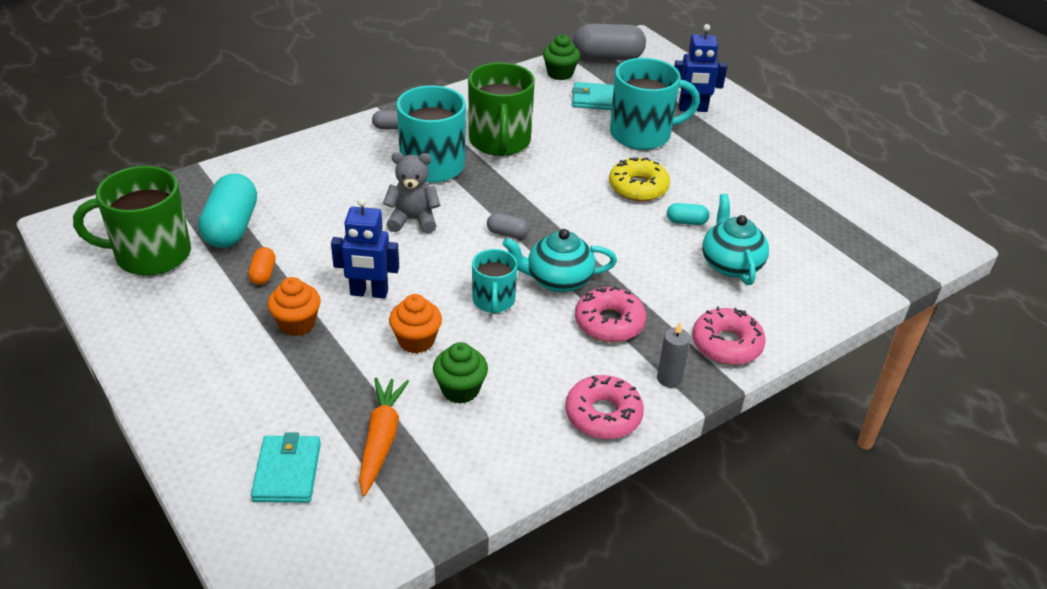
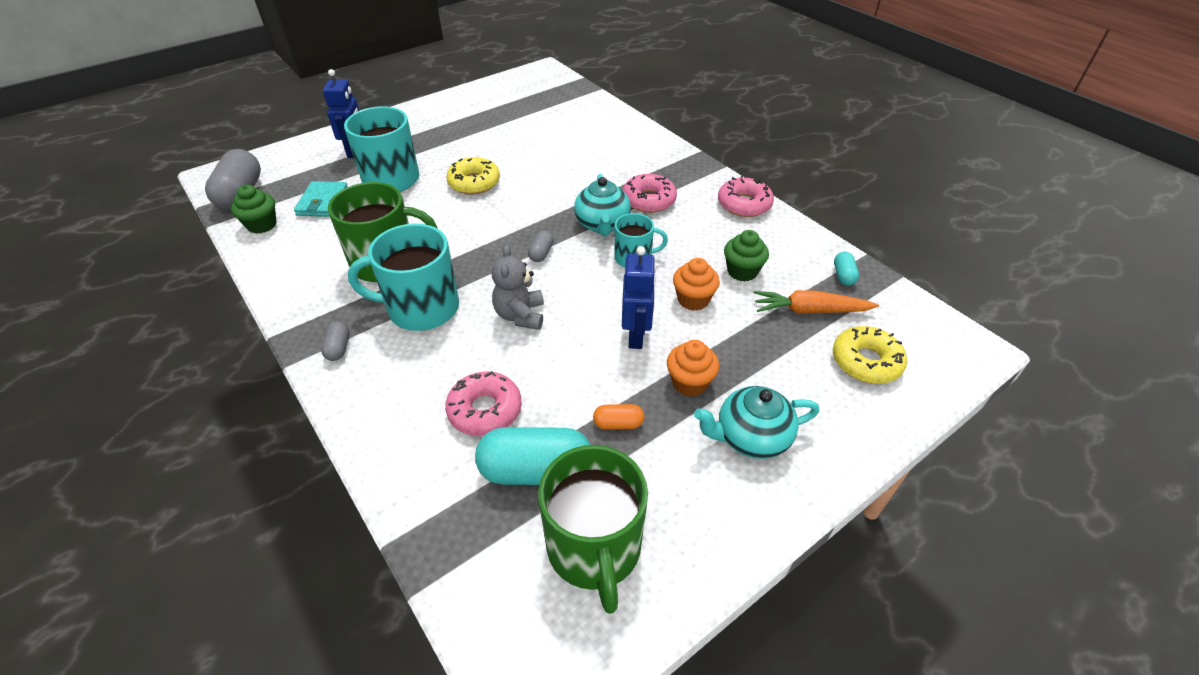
camera: 90 degrees left, 5 degrees up
turquoise wallet [251,432,321,503] -> yellow donut [833,326,907,384]
grey candle [657,322,690,387] -> none
turquoise capsule [667,203,709,225] -> turquoise capsule moved to [834,252,859,286]
pink donut [692,306,766,365] -> pink donut moved to [445,371,522,436]
turquoise teapot [702,194,769,285] -> turquoise teapot moved to [694,386,819,459]

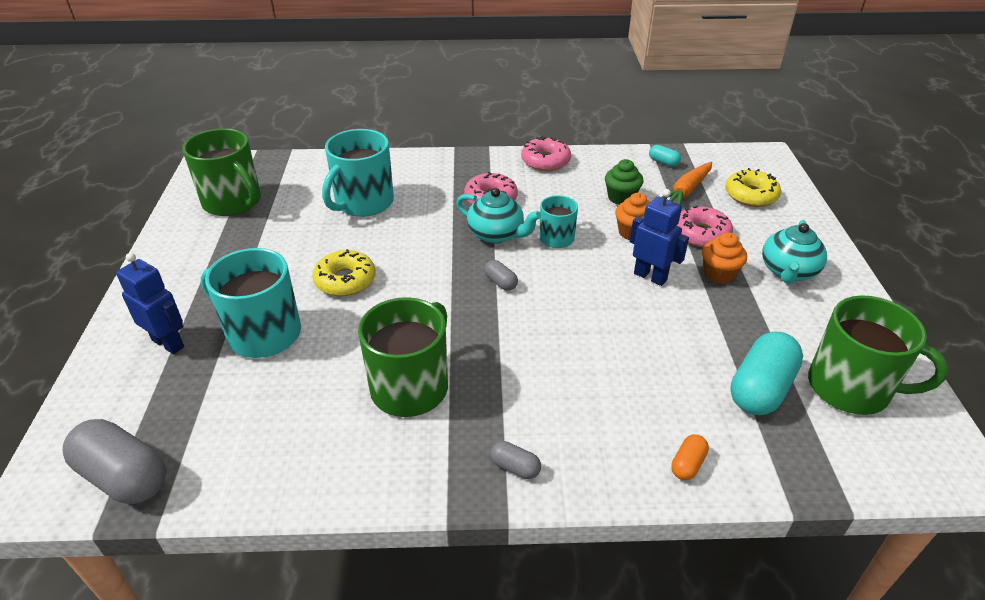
camera: 55 degrees left, 5 degrees down
green cupcake [231,185,277,234] -> none
turquoise wallet [294,181,348,217] -> none
turquoise mug [348,224,459,331] -> turquoise mug moved to [322,129,394,217]
pink donut [445,371,522,436] -> pink donut moved to [677,206,733,247]
grey teddy bear [492,245,544,330] -> none
orange capsule [593,404,644,430] -> orange capsule moved to [671,434,709,480]
none -> green mug [182,128,261,216]

